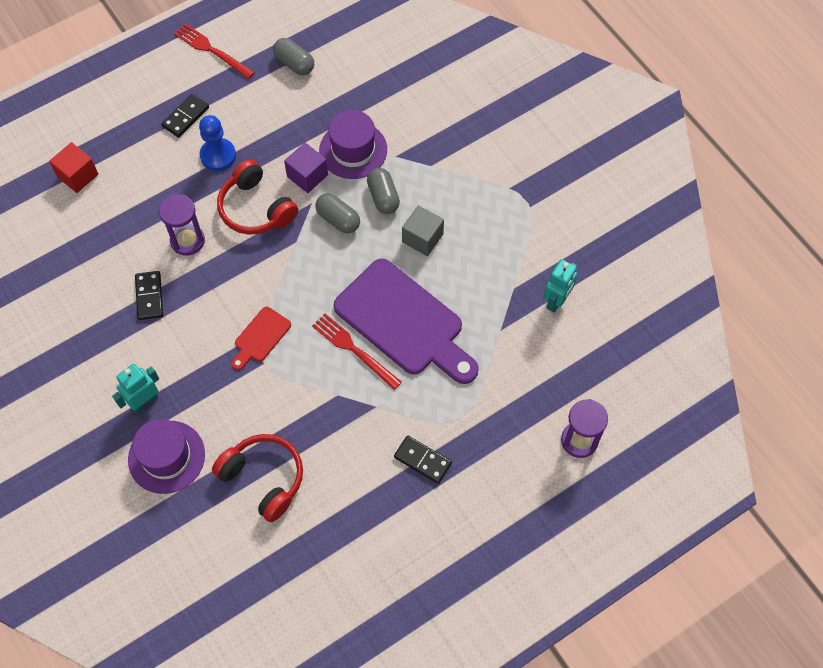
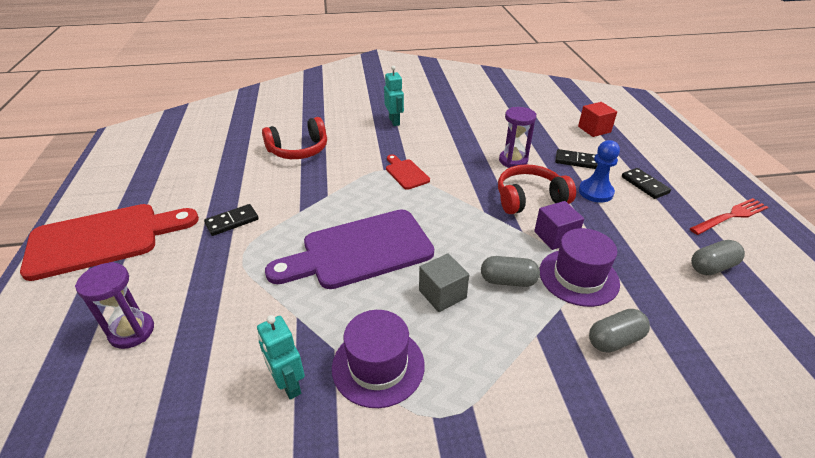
camera: 115 degrees right, 25 degrees down
purple hat [128,419,205,494] -> purple hat moved to [332,310,425,408]
black domino [135,271,163,320] -> black domino moved to [555,149,598,169]
red fork [312,313,402,390] -> none
grey capsule [315,193,360,234] -> grey capsule moved to [589,309,650,353]
none -> red cutting board [20,204,199,281]

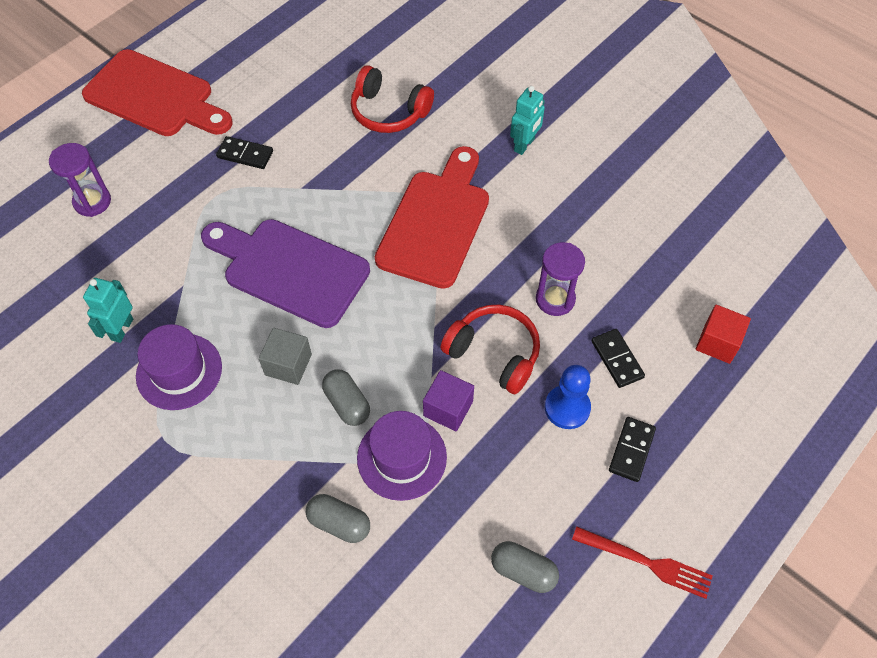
camera: 50 degrees right, 20 degrees up
red cutting board [386,154,430,190] -> red cutting board [375,146,489,289], size x2.21

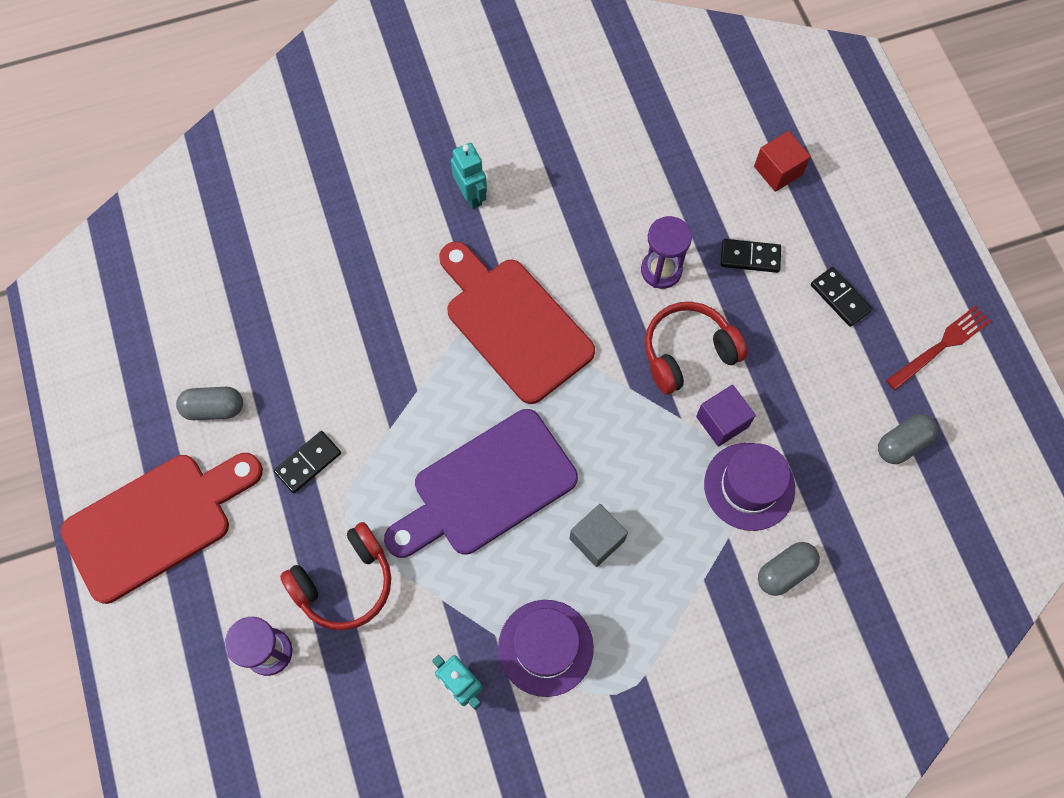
camera: 60 degrees left, 10 degrees up
grey capsule [322,369,370,426] -> grey capsule moved to [176,387,243,420]
red headphones [351,65,434,133] -> red headphones moved to [280,522,391,630]
blue pawn [545,365,591,429] -> none

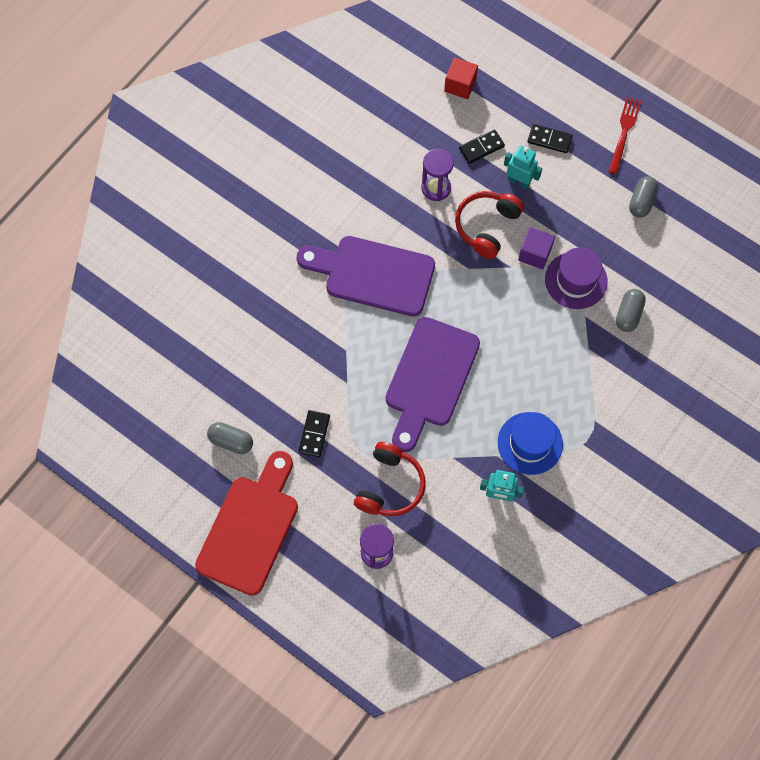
camera: 35 degrees left, 0 degrees up
grey capsule [176,387,243,420] -> grey capsule turned 60 degrees clockwise [207,422,253,454]
red cutting board [439,241,595,404] -> purple cutting board [297,236,435,317]
turquoise robot [451,143,487,209] -> turquoise robot moved to [504,146,542,189]
purple hat [498,600,594,697] -> blue hat [498,412,563,475]
grey cube [570,504,628,567] -> none

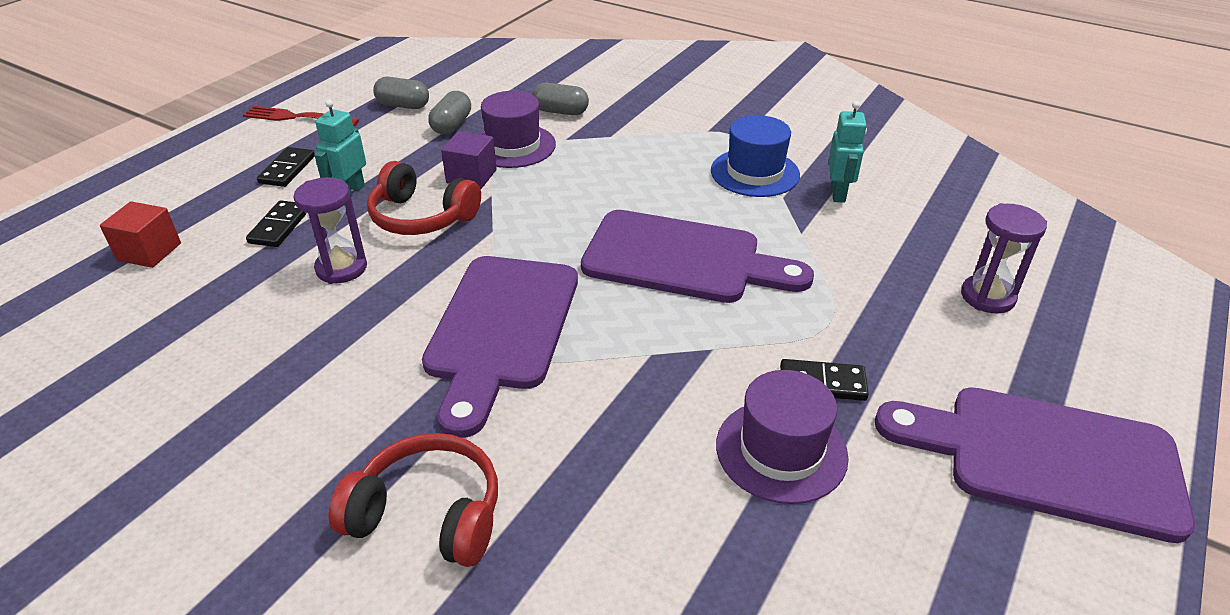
camera: 95 degrees left, 30 degrees down
red cutting board [195,451,298,596] -> purple cutting board [875,387,1195,543]
grey capsule [207,422,253,454] -> grey capsule moved to [428,91,471,134]
red headphones [354,442,426,516] -> red headphones moved to [329,433,498,567]
black domino [459,129,505,164] -> black domino turned 45 degrees clockwise [246,200,306,247]
none -> purple hat [716,370,849,504]

